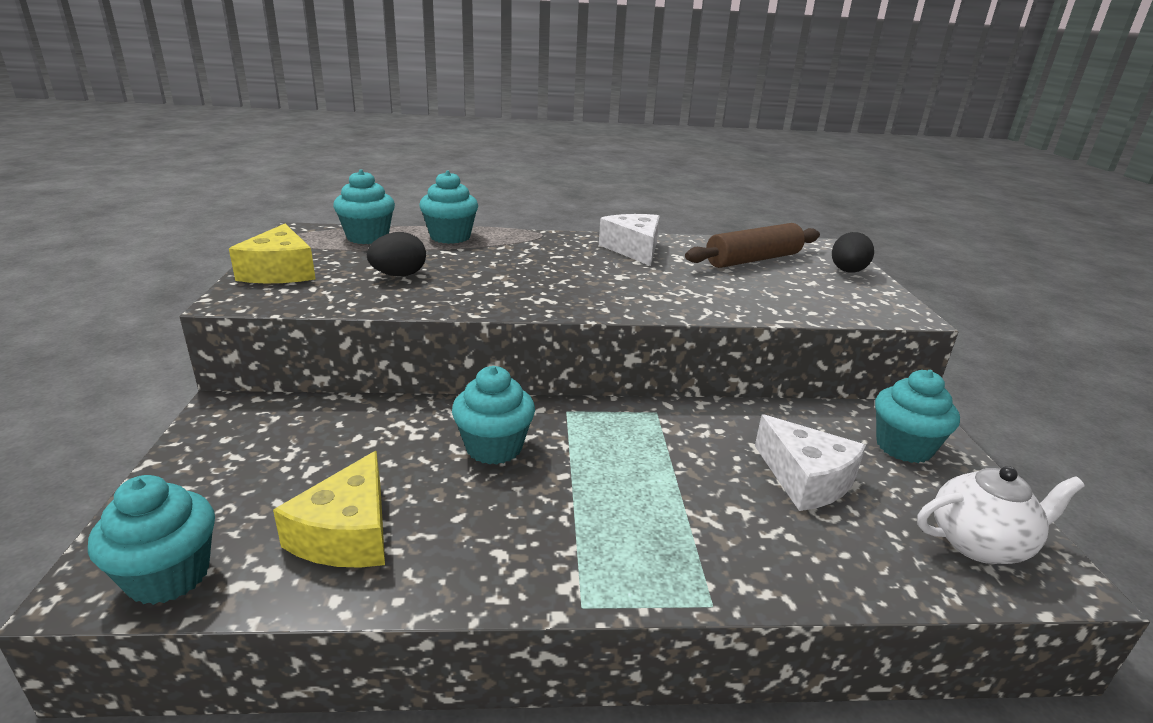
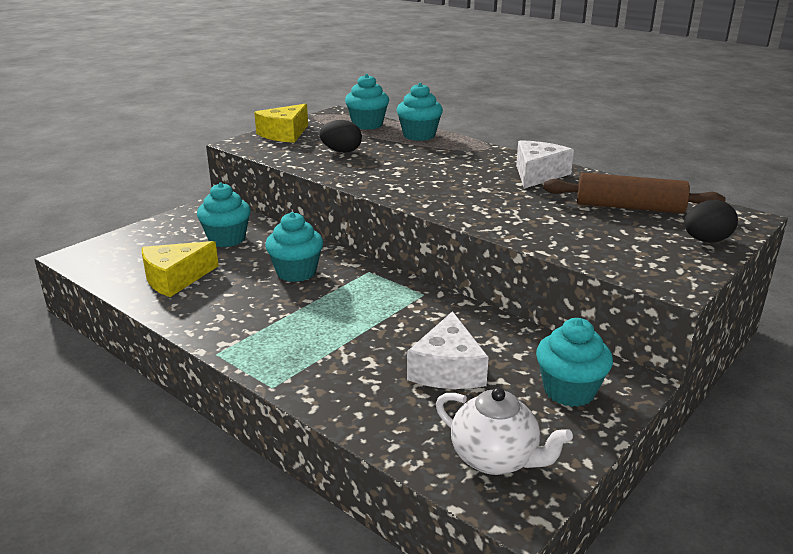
camera: 45 degrees right, 0 degrees up
turquoise cupcake [88,475,215,605] -> turquoise cupcake moved to [197,183,251,247]

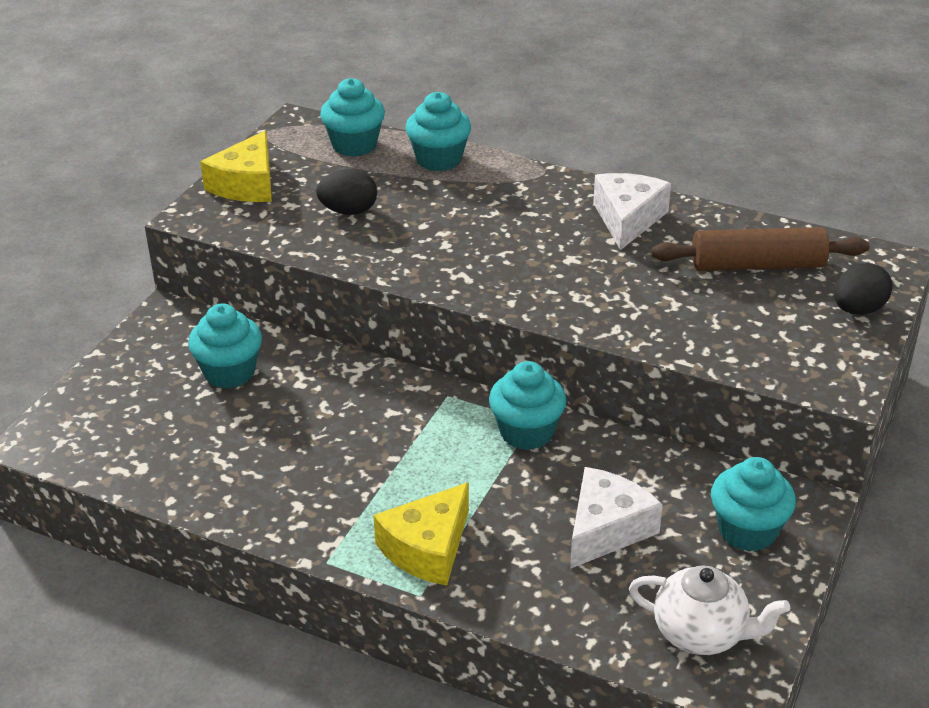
camera: 15 degrees left, 10 degrees up
yellow cheese [142,241,219,297] -> yellow cheese moved to [373,482,469,586]
turquoise cupcake [265,212,323,282] -> turquoise cupcake moved to [489,361,566,450]
white cheese [407,311,489,389] -> white cheese turned 135 degrees counterclockwise [570,467,663,569]

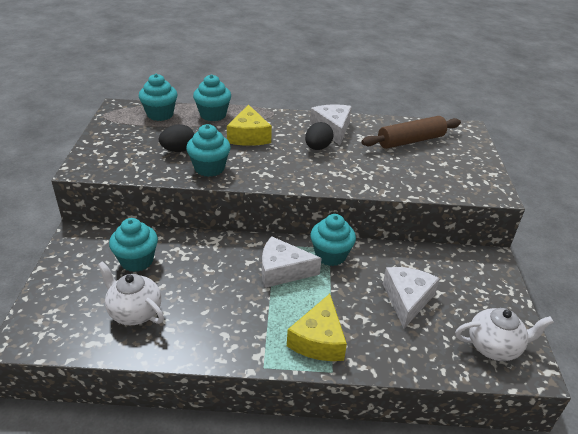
camera: 25 degrees left, 0 degrees up
yellow cheese [200,131,272,202] -> yellow cheese moved to [227,104,272,146]
turquoise cupcake [711,457,796,552] -> turquoise cupcake moved to [186,124,231,177]
black egg [834,263,892,315] -> black egg moved to [305,122,334,150]
none -> white teapot [98,261,164,325]
none -> white cheese [262,236,322,288]

